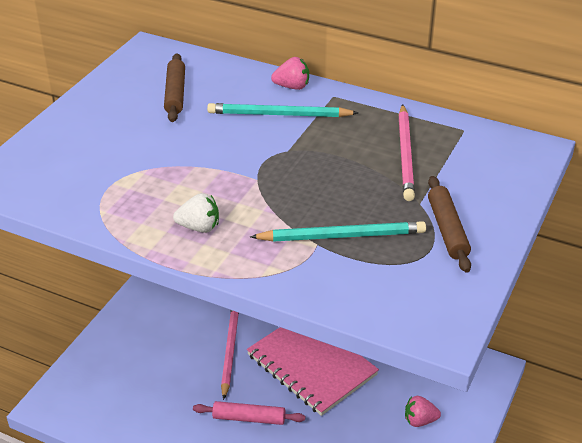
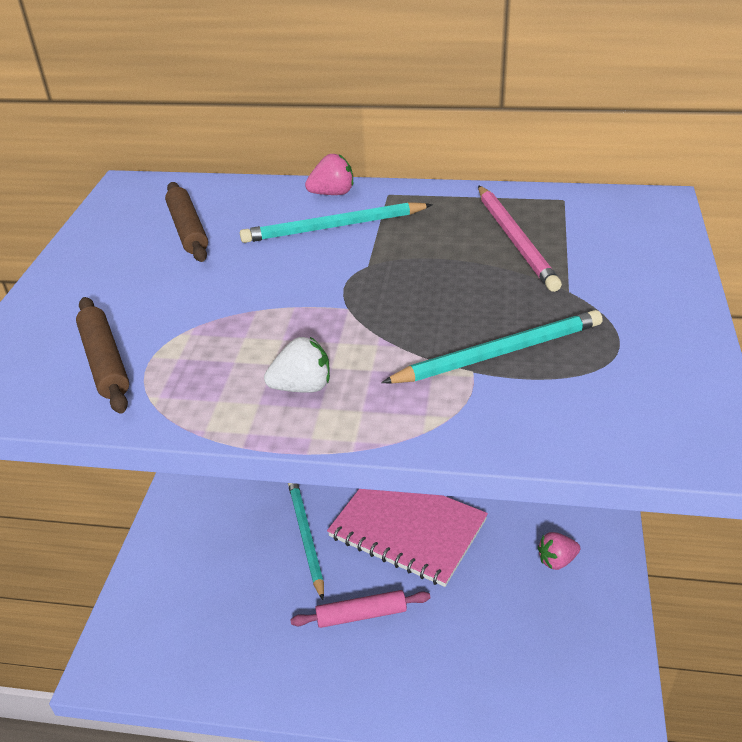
camera: 15 degrees left, 0 degrees up
pink pencil [221,310,239,400] -> turquoise pencil [288,483,324,600]
brown rolling pin [428,176,471,273] -> brown rolling pin moved to [76,297,129,414]

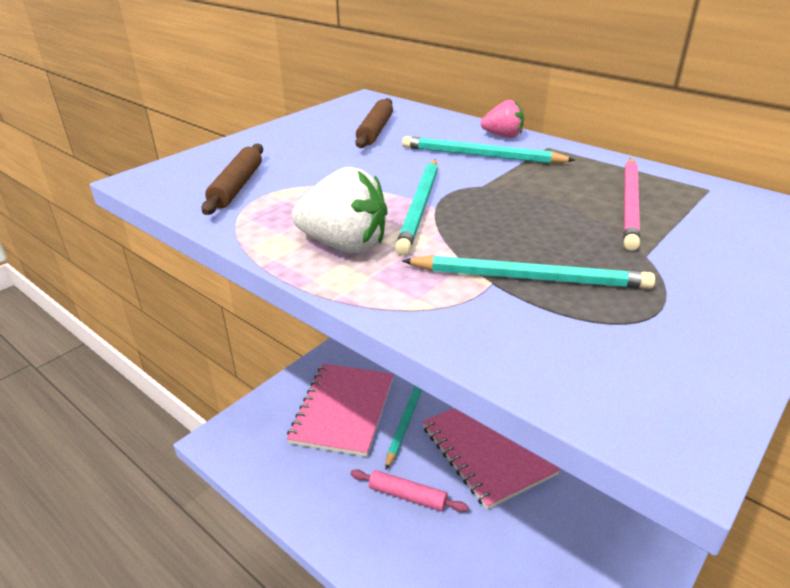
camera: 30 degrees right, 5 degrees down
white strawberry [264,337,330,393] -> white strawberry [292,167,388,253], size x1.62
pink strawberry [538,532,580,570] -> none
none -> pink notebook [287,364,394,457]
none -> turquoise pencil [395,159,438,255]

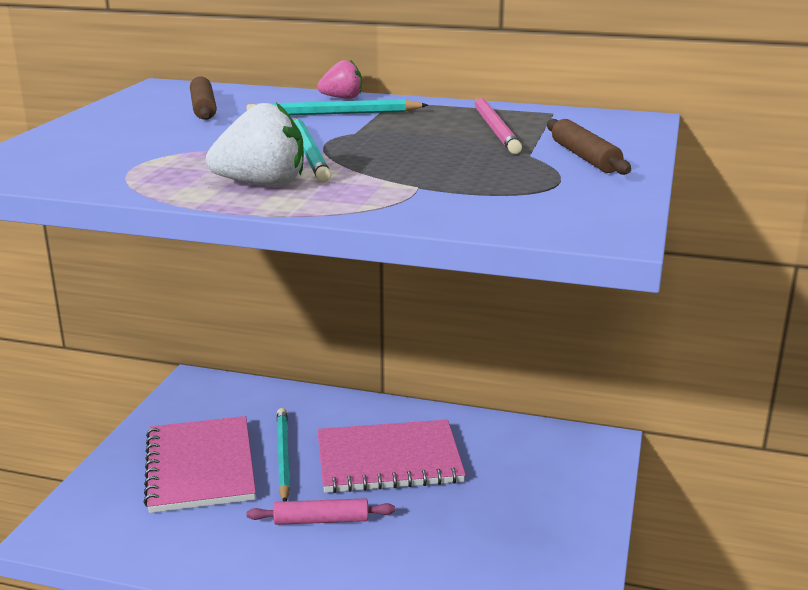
camera: 25 degrees left, 10 degrees down
brown rolling pin [201,143,263,215] -> brown rolling pin moved to [547,119,631,175]
turquoise pencil [402,255,655,289] -> none
pink notebook [422,408,560,510] -> pink notebook turned 45 degrees counterclockwise [317,420,466,493]

